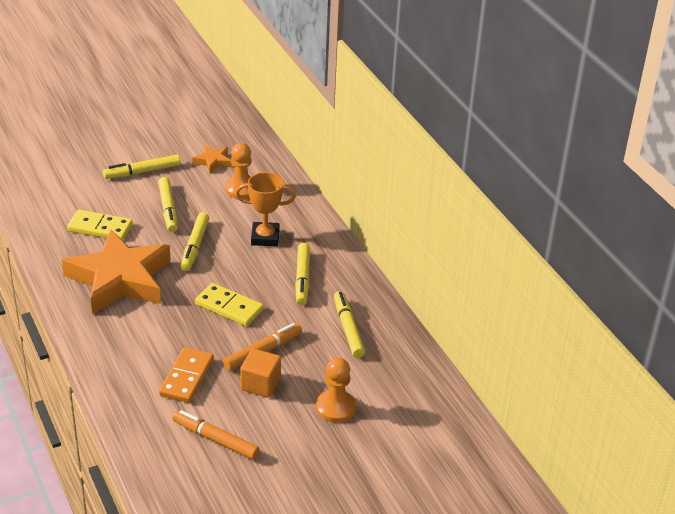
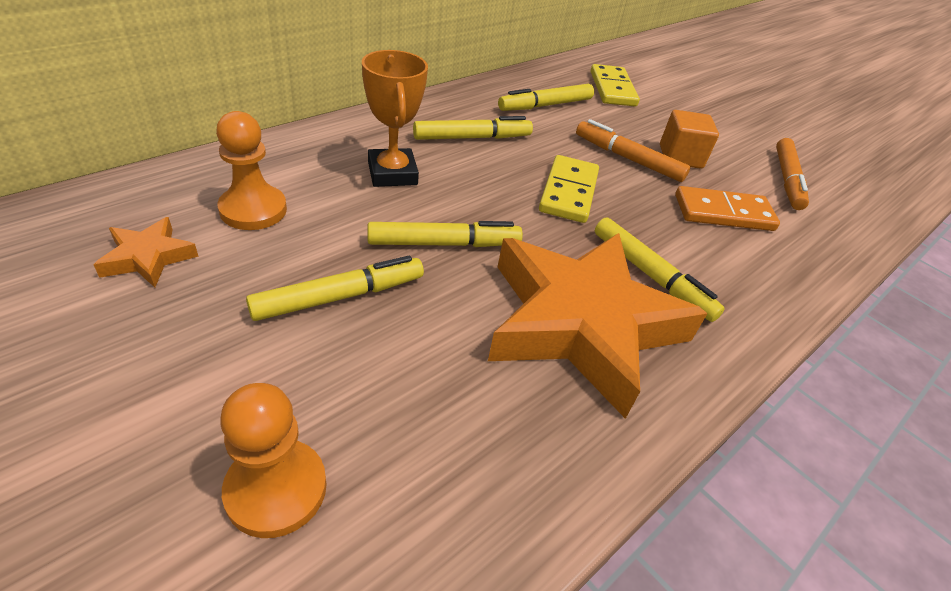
camera: 110 degrees left, 5 degrees up
yellow domino [67,210,133,240] -> yellow domino moved to [591,64,640,106]
yellow marker [103,155,180,179] -> yellow marker moved to [595,217,724,322]
orange pawn [316,358,356,423] -> orange pawn moved to [220,383,327,538]

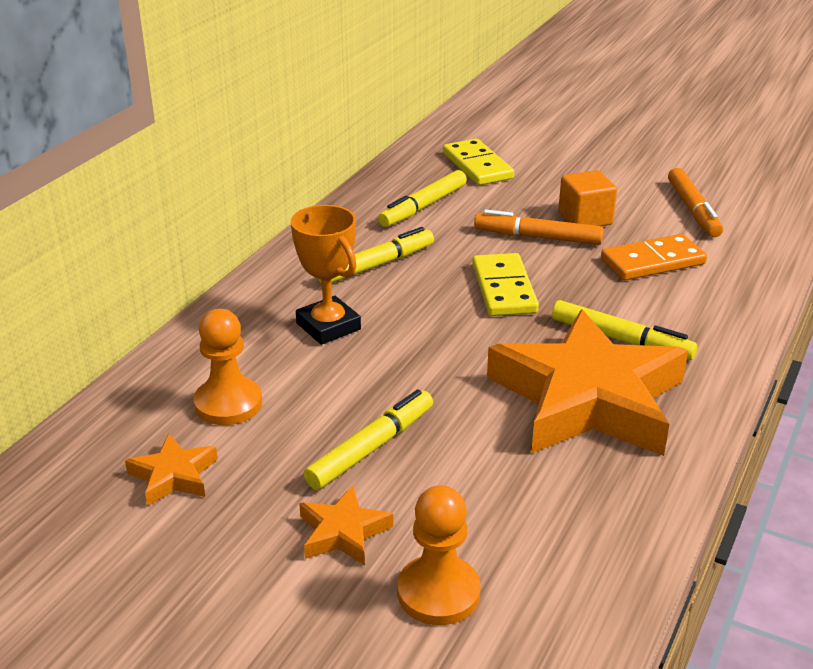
camera: 15 degrees left, 10 degrees down
yellow marker [367,221,523,247] -> none
none -> orange star [299,485,393,566]

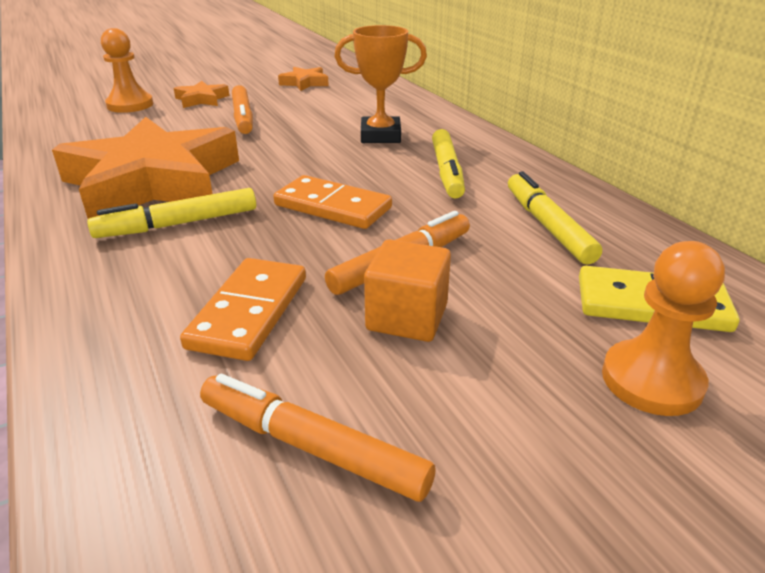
camera: 125 degrees right, 0 degrees up
orange pawn [194,309,262,425] -> orange pawn moved to [602,241,725,416]
yellow marker [304,389,433,490] -> orange marker [232,85,253,134]
yellow domino [472,253,539,316] -> orange domino [273,175,392,229]

